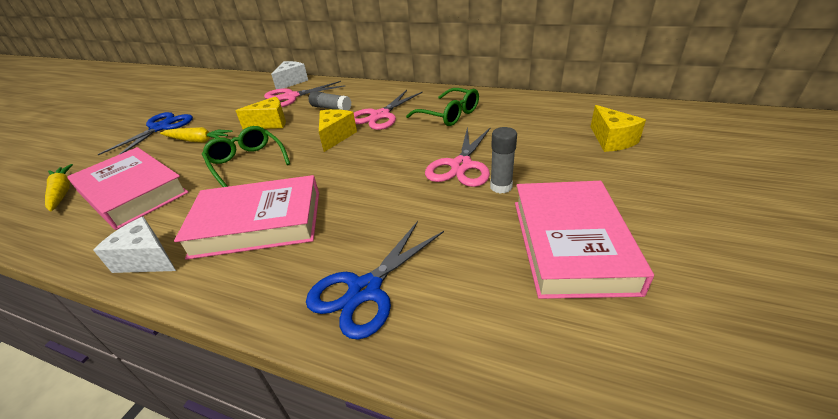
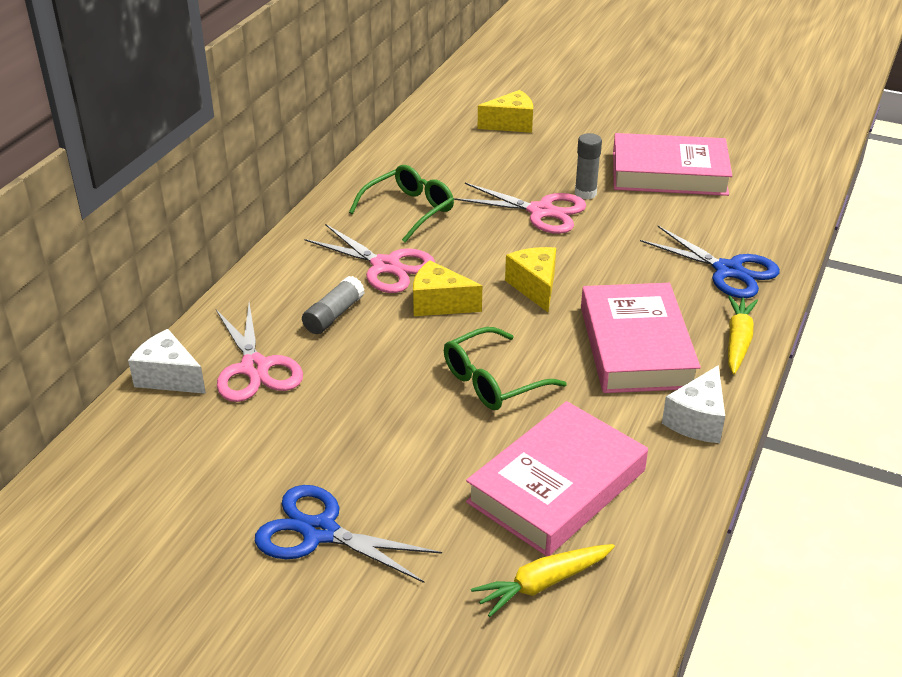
camera: 90 degrees left, 0 degrees up
yellow carrot [160,127,233,143] -> yellow carrot moved to [728,296,758,374]
yellow cheese [236,96,286,129] -> yellow cheese moved to [505,247,556,312]

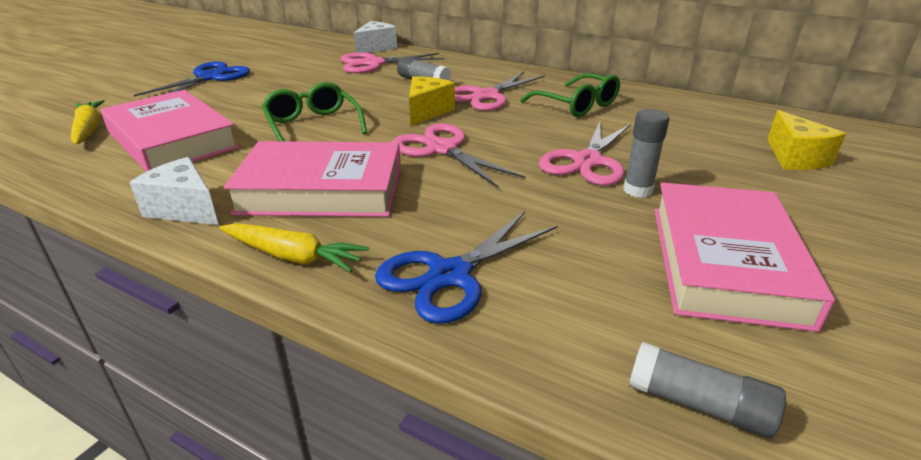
camera: 95 degrees right, 5 degrees down
yellow cheese [505,247,556,312] -> pink scissors [392,123,525,188]
none -> grey glue stick [629,342,786,438]

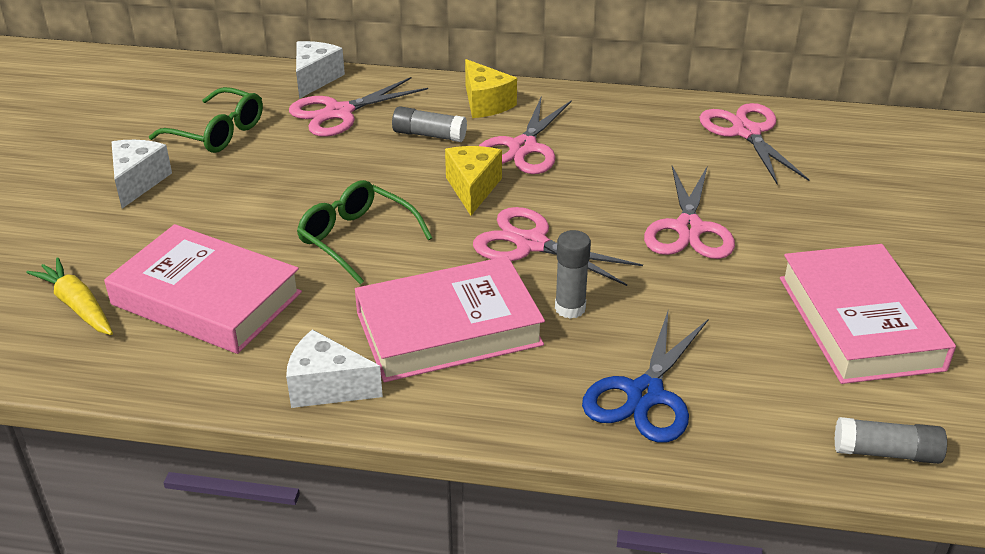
camera: 20 degrees left, 5 degrees up
blue scissors [134,61,250,96] -> white cheese [112,140,172,208]
yellow carrot [219,223,369,272] -> none
green glasses [520,73,620,117] -> green glasses moved to [149,87,263,153]
grey glue stick [623,109,670,198] -> grey glue stick moved to [555,230,591,319]
yellow cheese [767,110,846,170] -> yellow cheese moved to [465,59,517,118]
none -> pink scissors [699,103,809,184]

